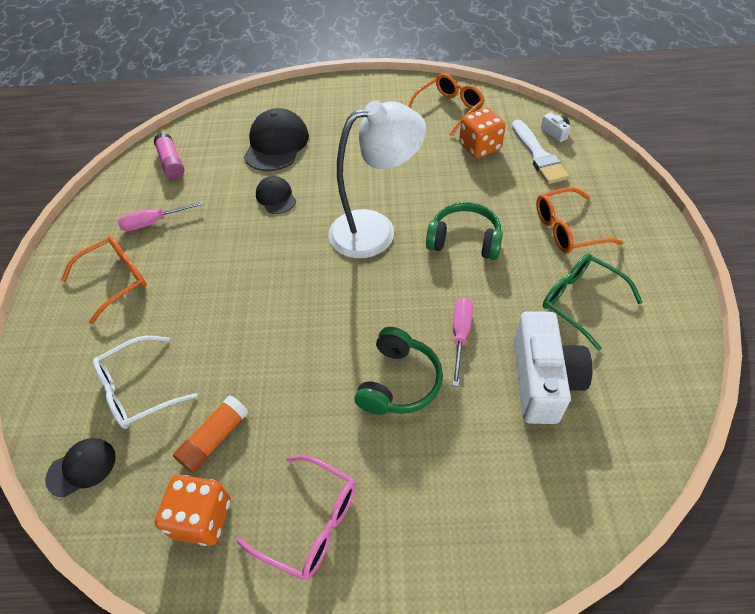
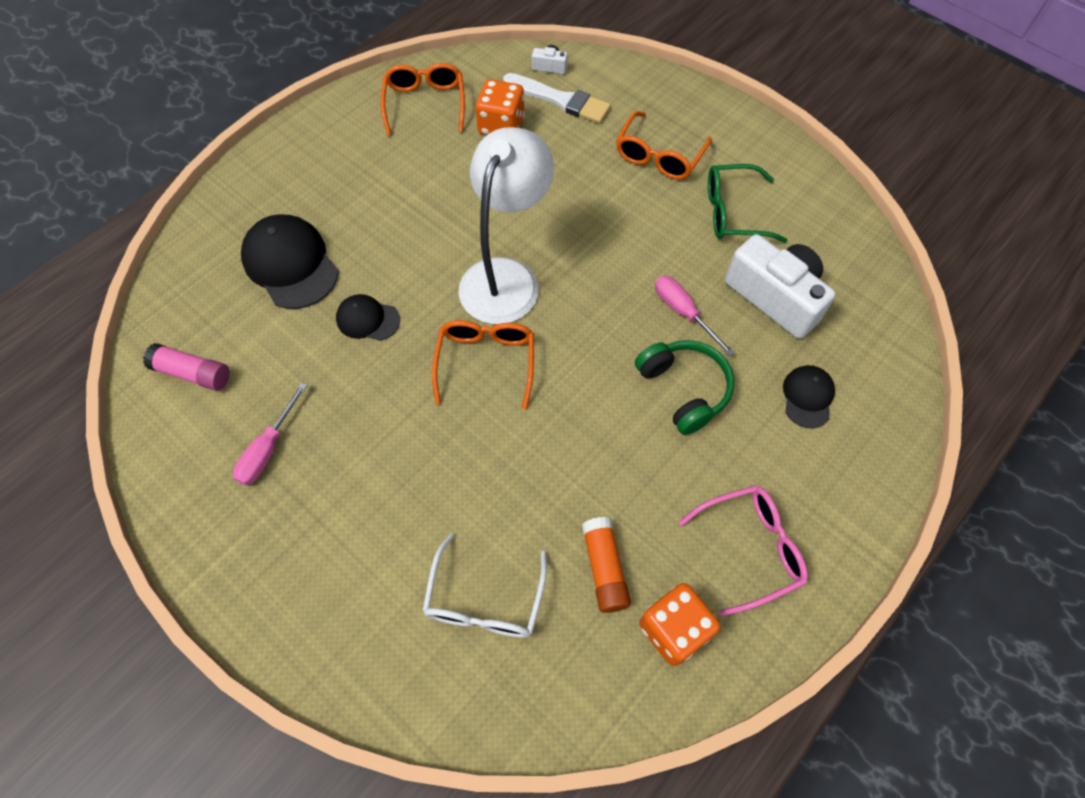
camera: 50 degrees left, 10 degrees up
black cap [45,438,116,497] -> black cap moved to [783,365,835,428]
orange glasses [61,236,147,325] -> orange glasses moved to [432,320,534,409]
green headphones [426,202,503,260] -> none

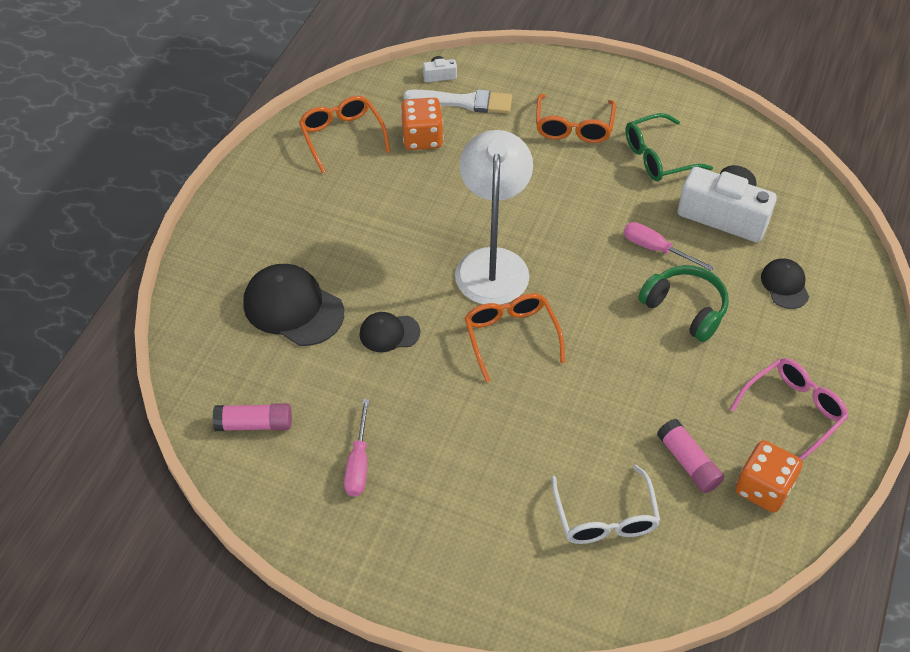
camera: 20 degrees left, 10 degrees down
orange glue stick [582,517,631,613] -> pink glue stick [657,419,724,493]

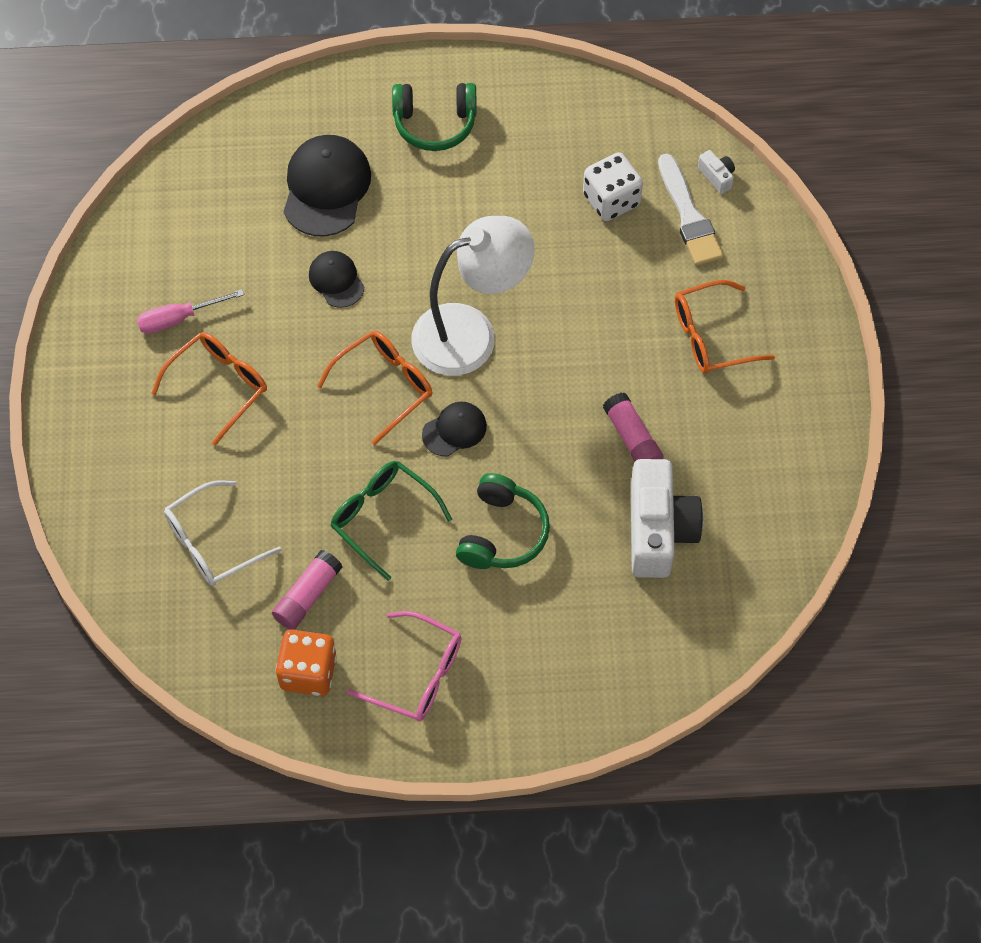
camera: 65 degrees right, 10 degrees up
pink glue stick [213,403,292,431] -> pink glue stick moved to [603,393,663,462]
orange glasses [299,96,390,174] -> orange glasses moved to [151,332,267,446]
orange dice [401,98,443,150] -> white dice [583,152,643,221]
pink screwdriver [624,222,714,271] -> none
green glasses [625,113,713,181] -> green glasses moved to [330,461,452,581]
black cap [761,259,809,309] -> black cap moved to [422,402,487,456]
none -> green headphones [392,83,477,151]

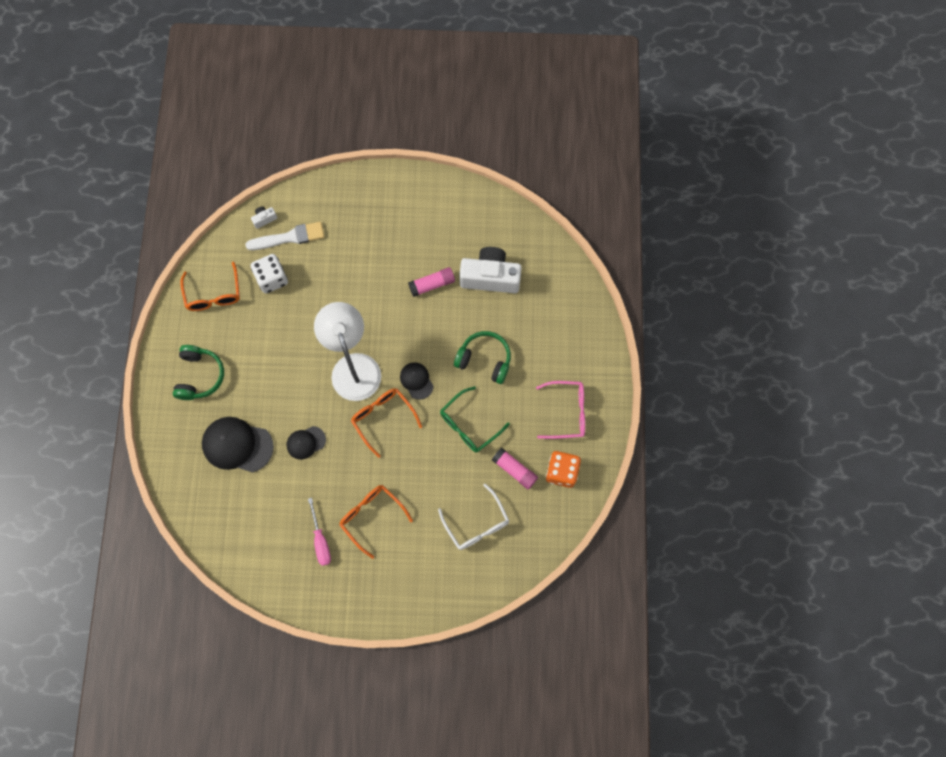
camera: 85 degrees left, 10 degrees up
pink glasses [347,611,461,722] -> pink glasses turned 60 degrees clockwise [536,381,585,439]
orange glasses [675,280,775,374] -> orange glasses moved to [180,262,240,311]

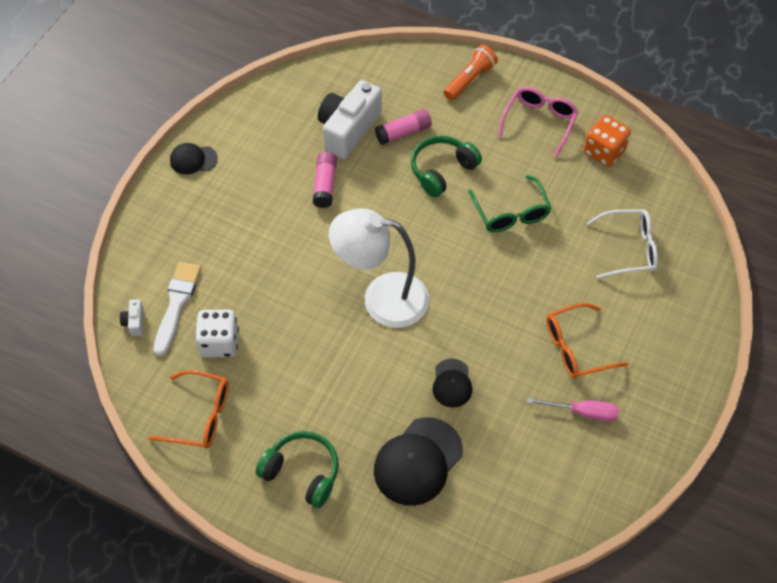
camera: 65 degrees left, 15 degrees down
orange glasses [351,388,422,458] -> none
black cap [400,362,434,400] -> black cap moved to [170,143,218,174]
pink glue stick [492,448,538,490] -> pink glue stick moved to [375,109,432,145]
none -> orange flashlight [444,45,498,100]

